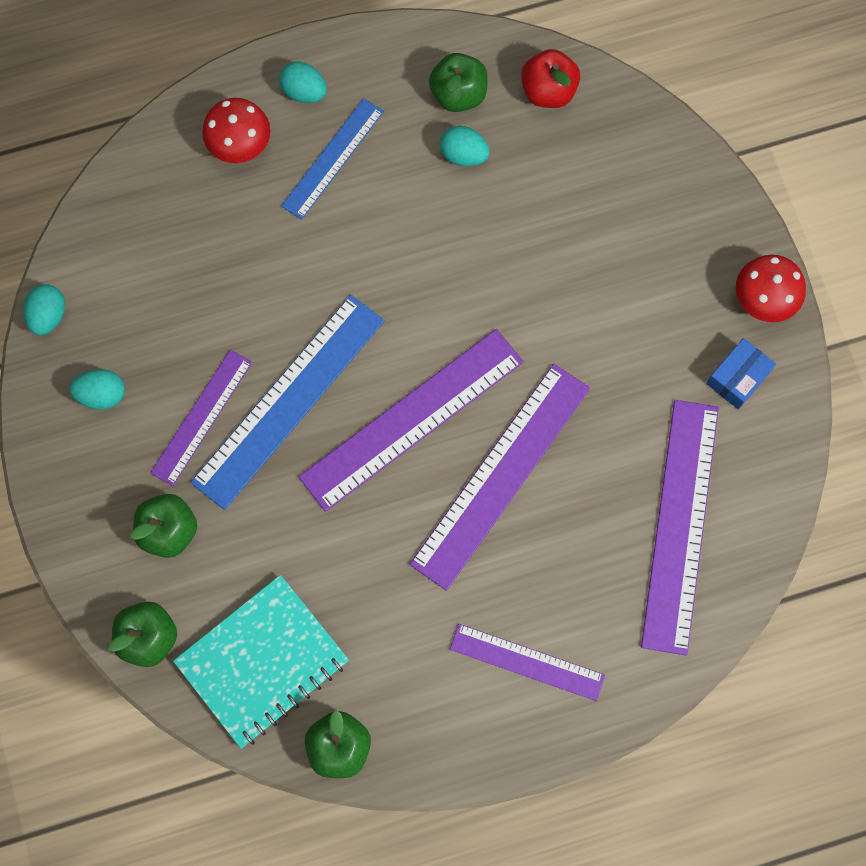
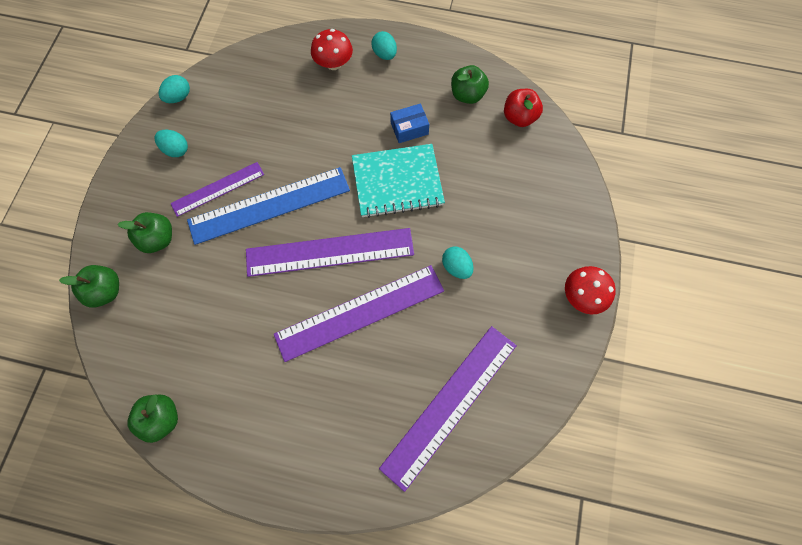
camera: 30 degrees right, 5 degrees down
turquoise notebook [173,575,349,749] -> turquoise notebook moved to [352,144,445,218]
blue ruler [281,98,384,220] -> none
turquoise egg [440,126,490,166] -> turquoise egg moved to [442,247,474,279]
purple ruler [450,624,605,701] -> none
blue box [706,338,776,409] -> blue box moved to [390,104,429,143]

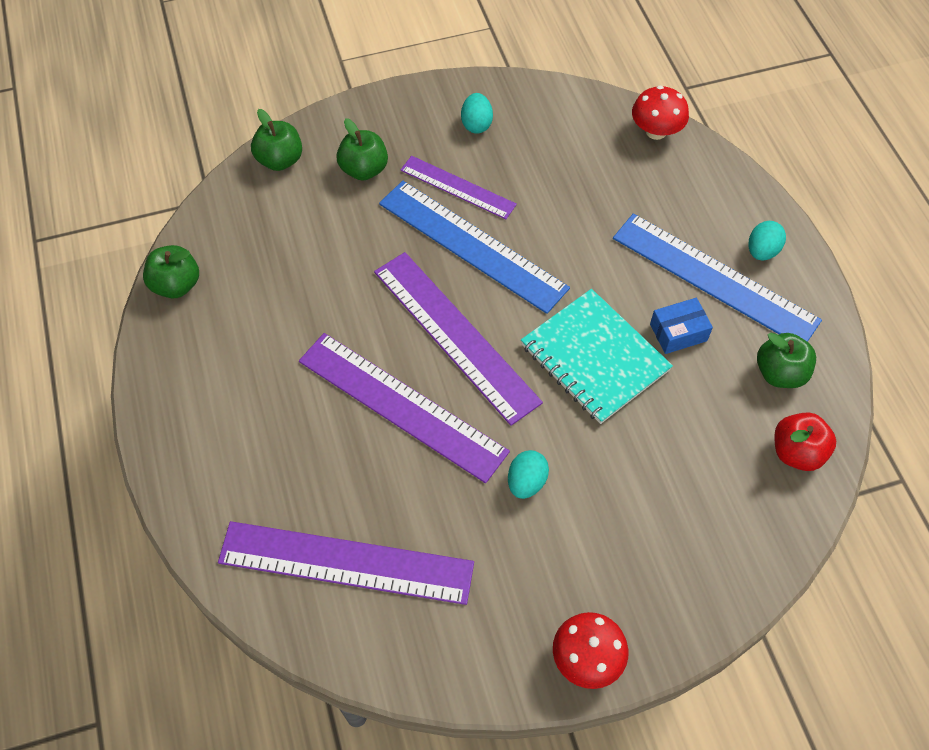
camera: 60 degrees right, 10 degrees down
turquoise egg [159,75,190,103] -> none
red mushroom [311,29,353,70] -> red mushroom moved to [632,86,689,140]
blue box [390,104,429,143] -> blue box turned 60 degrees counterclockwise [650,298,713,354]
none -> blue ruler [613,213,822,342]

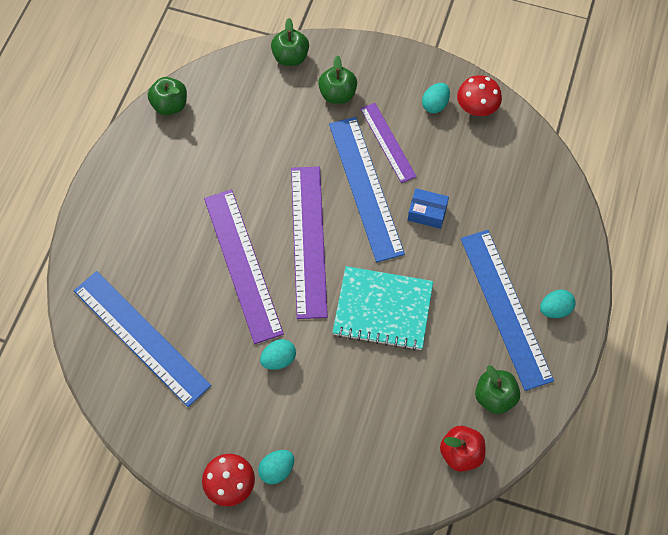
camera: 35 degrees right, 5 degrees up
purple ruler [218,521,474,605] -> blue ruler [74,271,211,407]
turquoise notebook [521,289,673,424] -> turquoise notebook turned 75 degrees counterclockwise [332,266,433,351]
red mushroom [632,86,689,140] -> red mushroom moved to [457,75,502,116]
blue box [650,298,713,354] -> blue box moved to [408,188,449,229]
none -> turquoise egg [258,450,294,484]

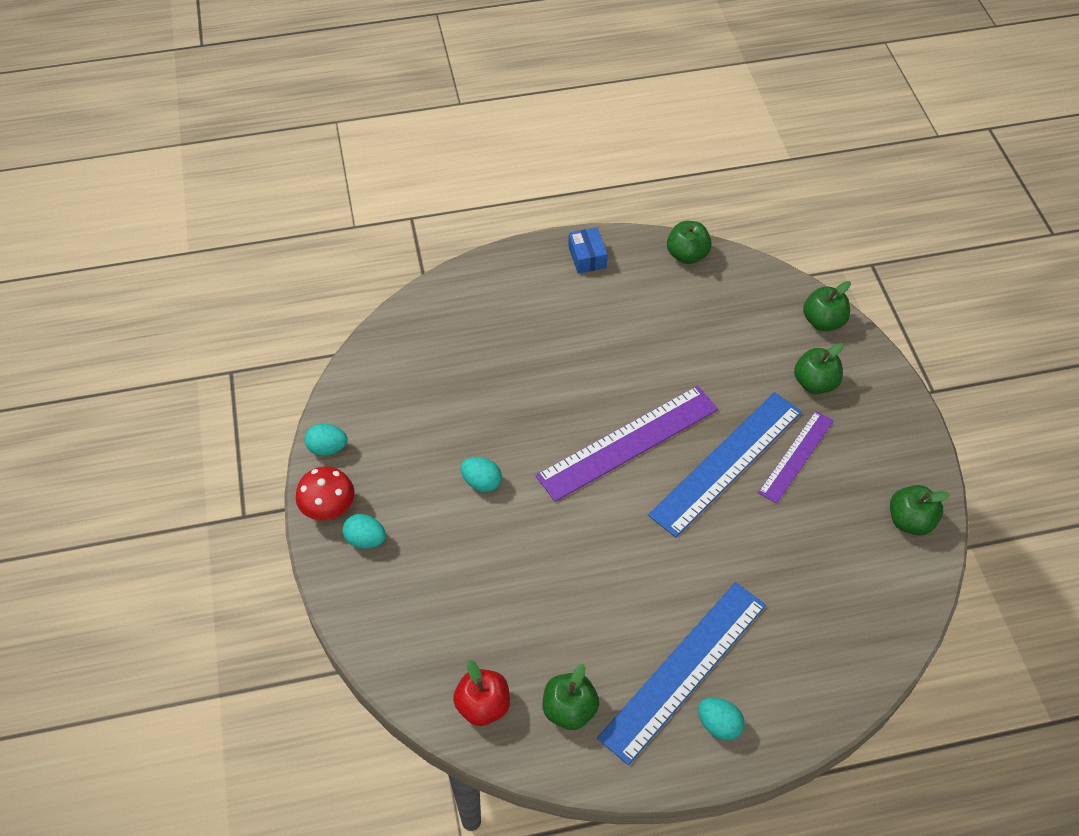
camera: 60 degrees right, 10 degrees down
blue ruler [74,271,211,407] -> none
purple ruler [204,190,284,344] -> none
turquoise notebook [332,266,433,351] -> none
blue box [408,188,449,229] -> blue box moved to [568,227,608,274]
turquoise egg [422,83,450,113] -> turquoise egg moved to [304,424,348,456]
red mushroom [457,75,502,116] -> green apple [890,485,950,535]

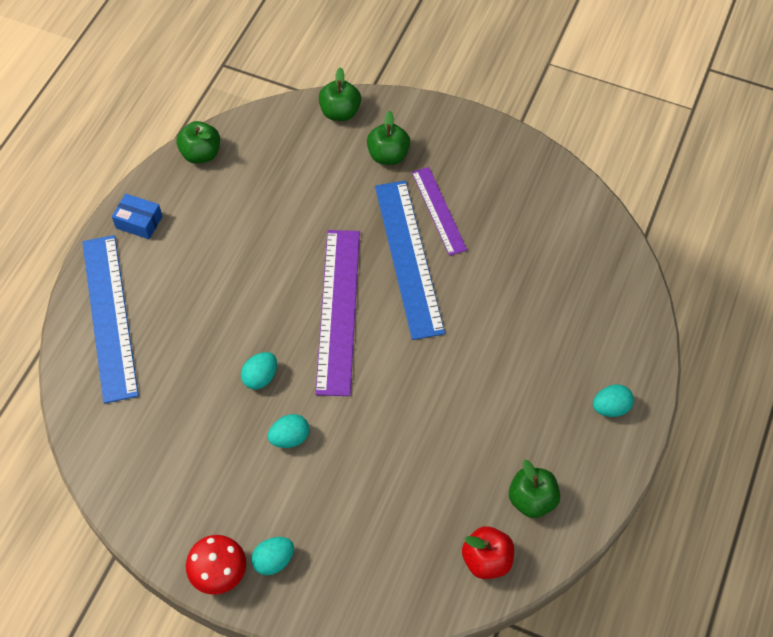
camera: 55 degrees left, 5 degrees up
turquoise egg [304,424,348,456] -> turquoise egg moved to [241,352,277,390]
blue ruler [597,582,766,765] -> blue ruler moved to [82,235,139,404]
green apple [890,485,950,535] -> none

